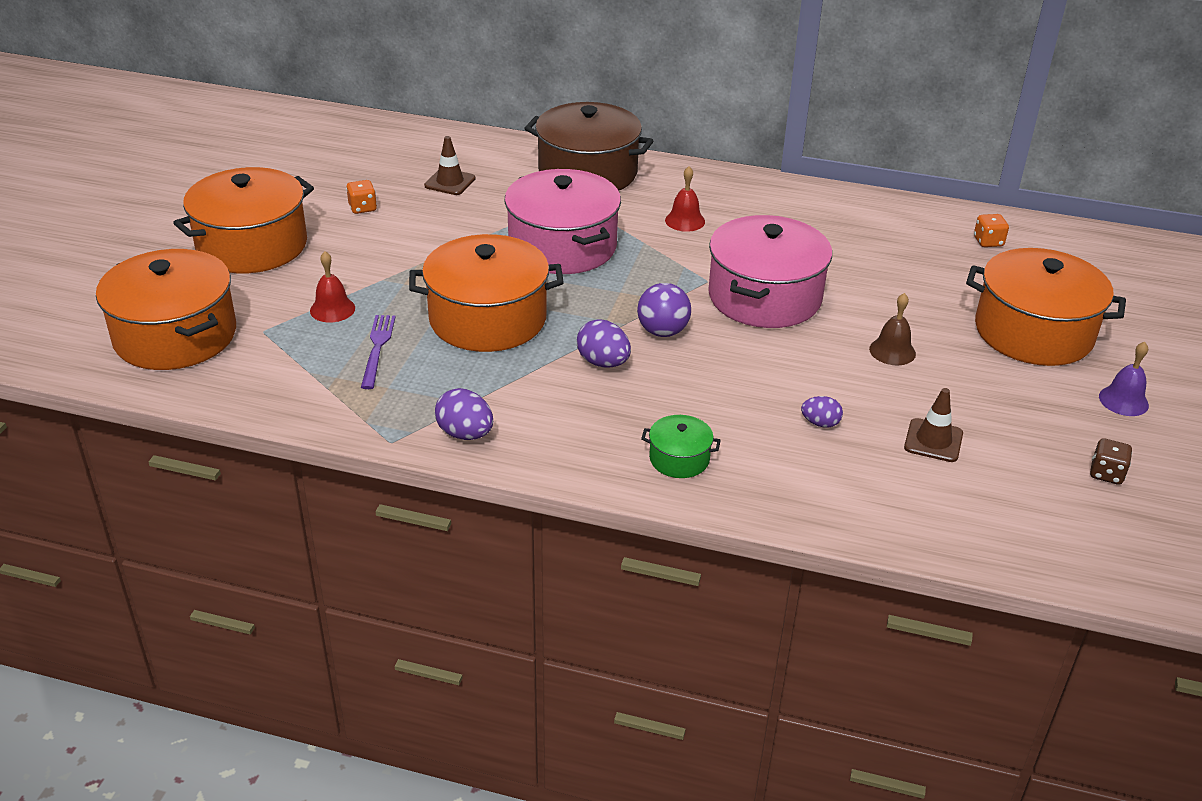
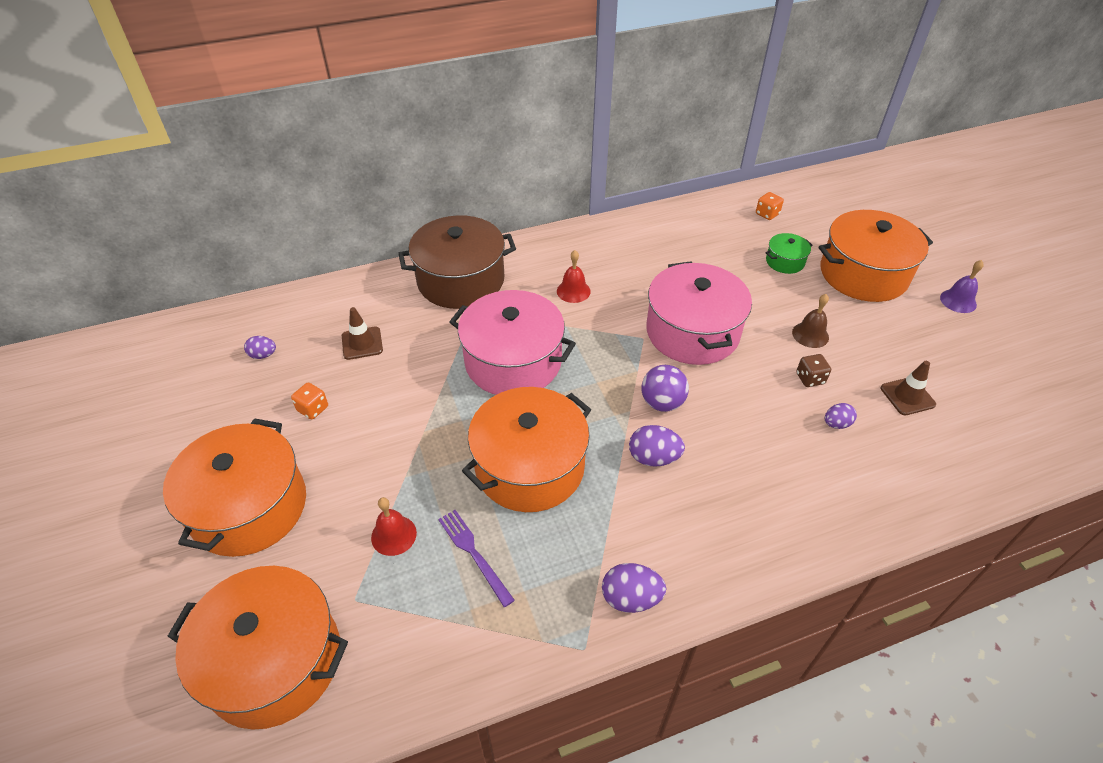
camera: 35 degrees left, 10 degrees up
green pot [641,415,721,478] -> green pot moved to [765,233,812,274]
brown dice [1090,438,1132,485] -> brown dice moved to [796,354,831,387]
none -> purple egg [244,336,276,359]

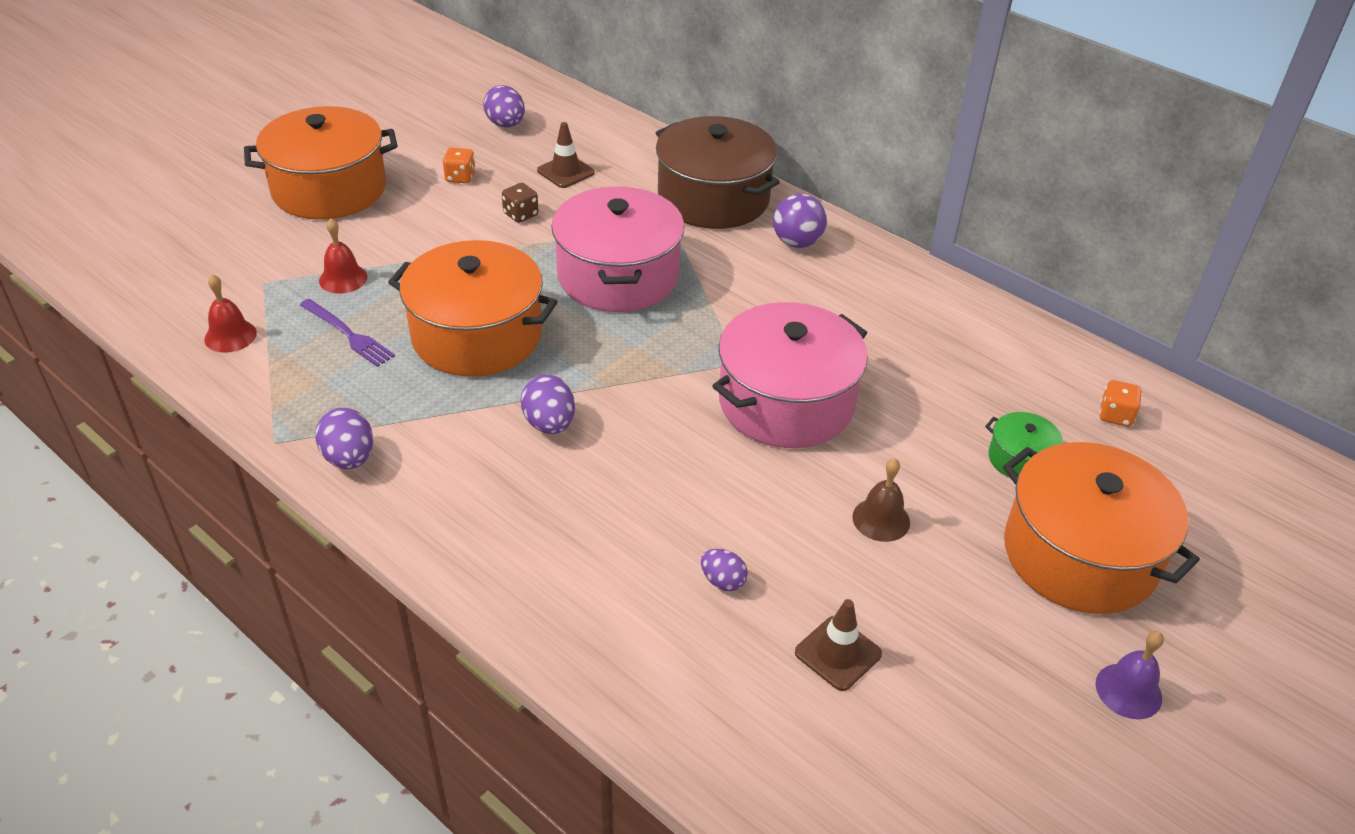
camera: 60 degrees right, 5 degrees down
orange pot [168,566,348,730] -> none
purple egg [244,336,276,359] -> purple egg [483,85,525,128], size x1.56
purple fork [438,510,515,607] -> purple fork turned 105 degrees clockwise [300,299,395,367]
red bell [557,250,591,303] -> red bell moved to [204,274,257,353]
purple ball [641,365,689,412] -> purple ball moved to [773,194,827,248]
brown dice [796,354,831,387] -> brown dice moved to [502,183,539,223]

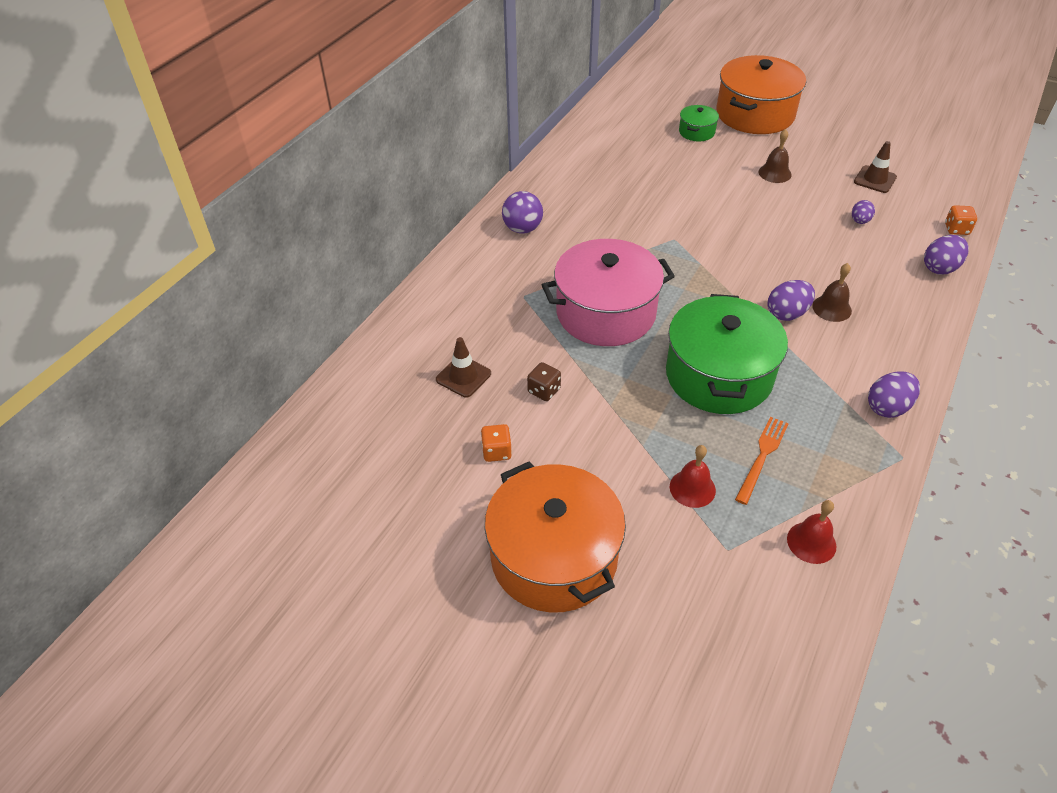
camera: 100 degrees left, 5 degrees up
purple fork [300,299,395,367] -> orange fork [735,417,789,505]
orange pot [388,240,558,377] -> green pot [666,294,788,414]
purple egg [483,85,525,128] -> purple egg moved to [924,235,969,275]
brown pot [656,116,780,229] -> none
pink pot [712,302,868,448] -> none
purple bell [1096,631,1164,719] -> none
orange dice [1099,380,1142,427] -> orange dice moved to [945,205,977,235]
none -> brown bell [812,263,852,322]

